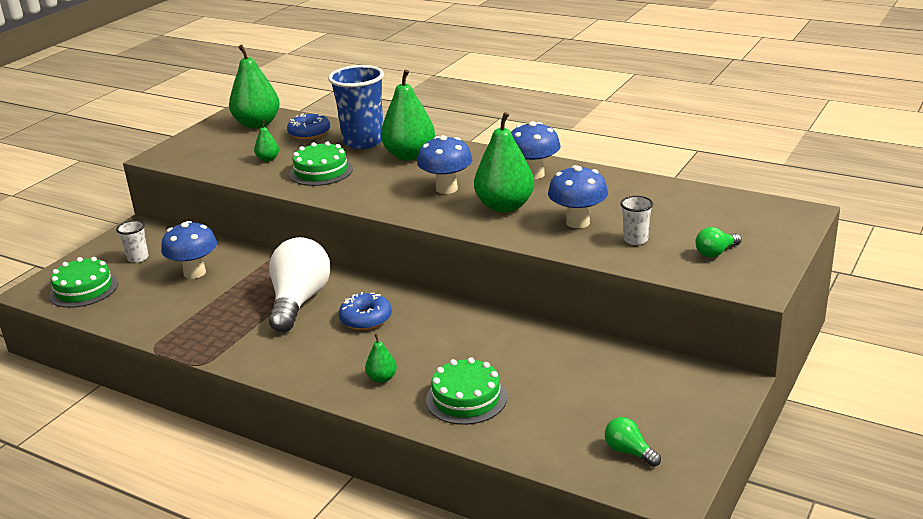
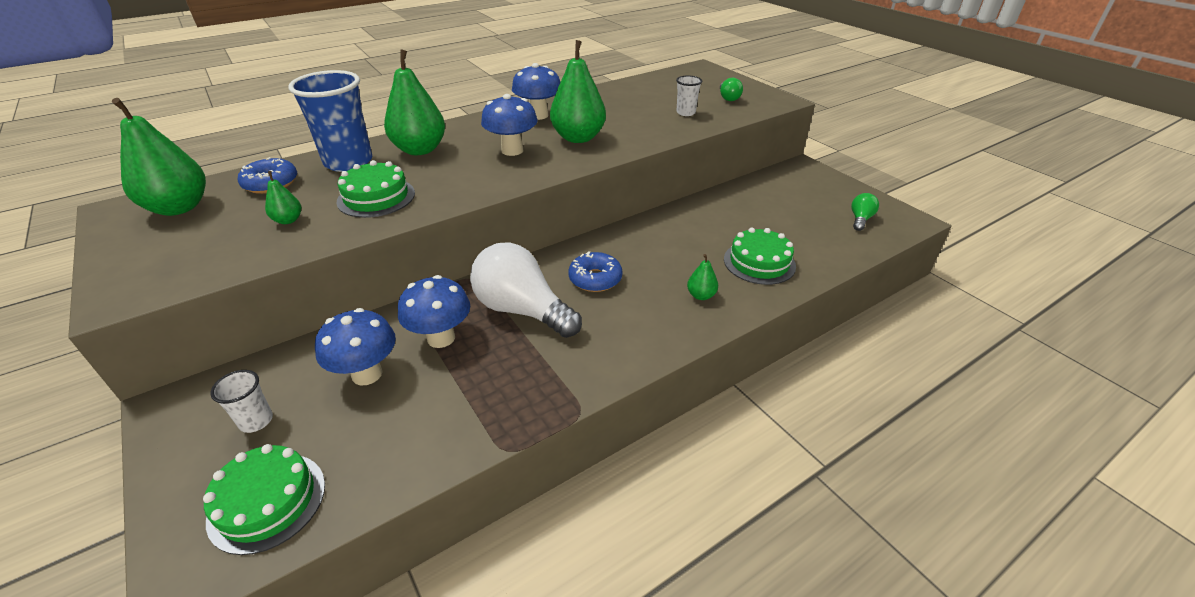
camera: 65 degrees left, 10 degrees up
blue mushroom [548,165,608,228] -> blue mushroom moved to [398,275,470,348]
green light bulb [605,417,661,467] -> green light bulb turned 135 degrees clockwise [851,193,879,231]

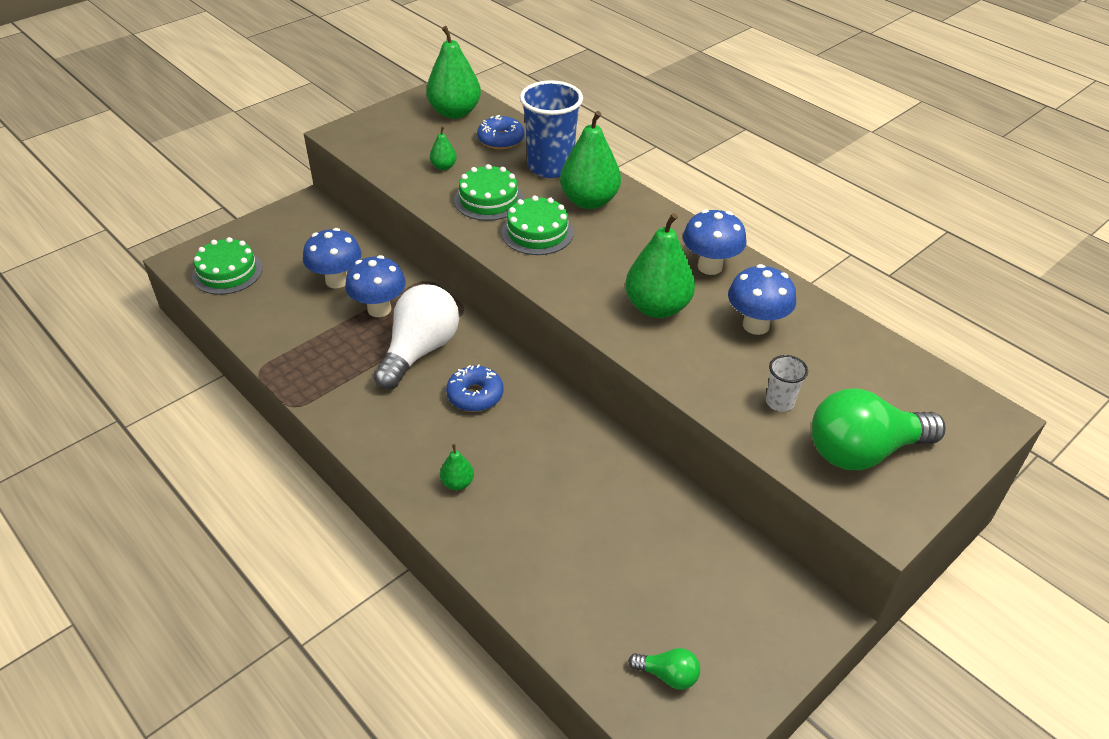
camera: 80 degrees right, 5 degrees up
white cup [210,370,273,433] -> none
blue mushroom [481,94,538,156] -> blue mushroom moved to [728,264,796,335]
green light bulb [720,78,743,101] -> green light bulb [811,388,946,470], size x2.21
green cake [724,228,796,285] -> green cake moved to [501,196,574,255]

